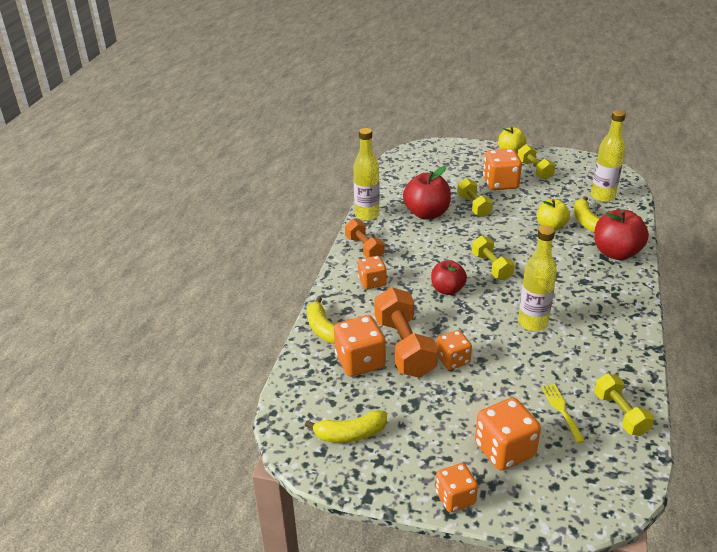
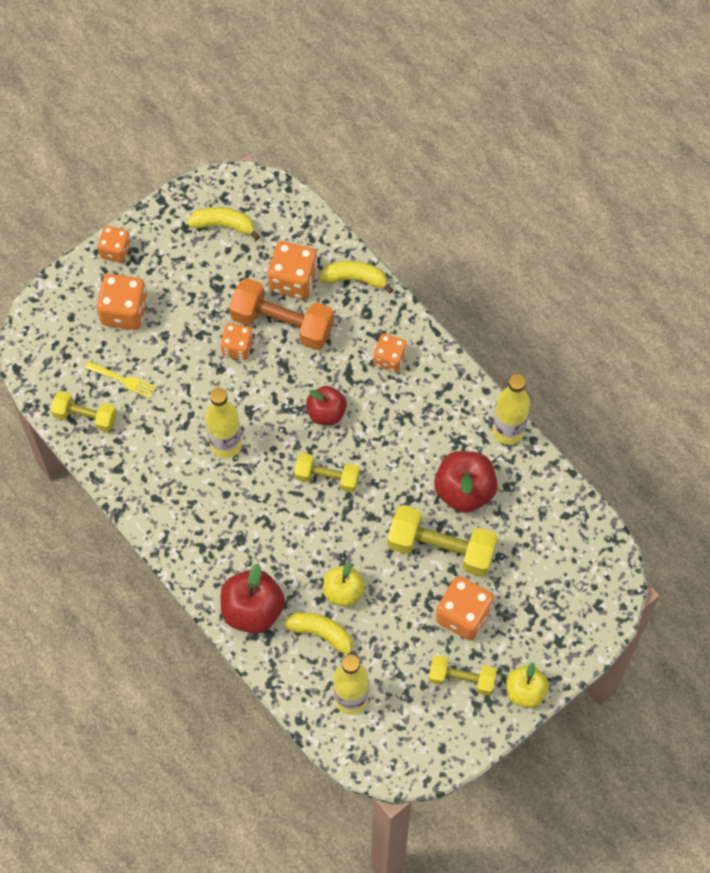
camera: 125 degrees right, 30 degrees up
yellow banana [305,410,387,443] -> yellow banana turned 75 degrees clockwise [187,207,260,240]
orange dumbbell [345,219,384,258] -> none
yellow dumbbell [457,178,493,217] -> yellow dumbbell [387,505,498,577], size x1.64

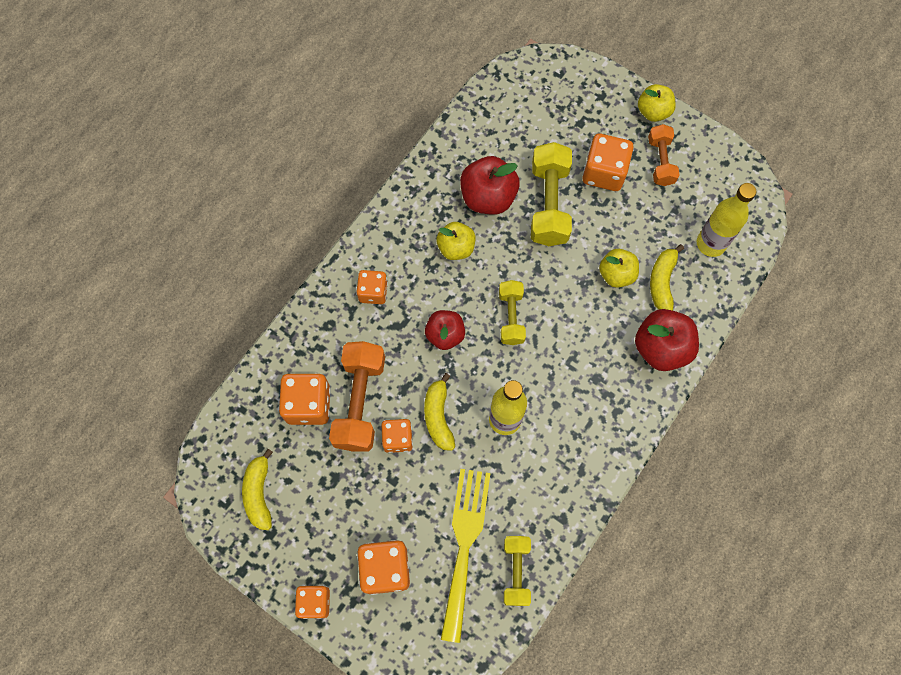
camera: 105 degrees left, 5 degrees up
yellow fork [85,362,156,398] -> yellow fork [441,469,491,643], size x2.11
yellow banana [319,261,394,293] -> yellow banana moved to [424,373,455,451]
yellow dumbbell [428,655,497,695] -> orange dumbbell [648,124,679,186]
yellow bottle [492,374,530,445] -> none
none -> yellow apple [436,222,475,260]

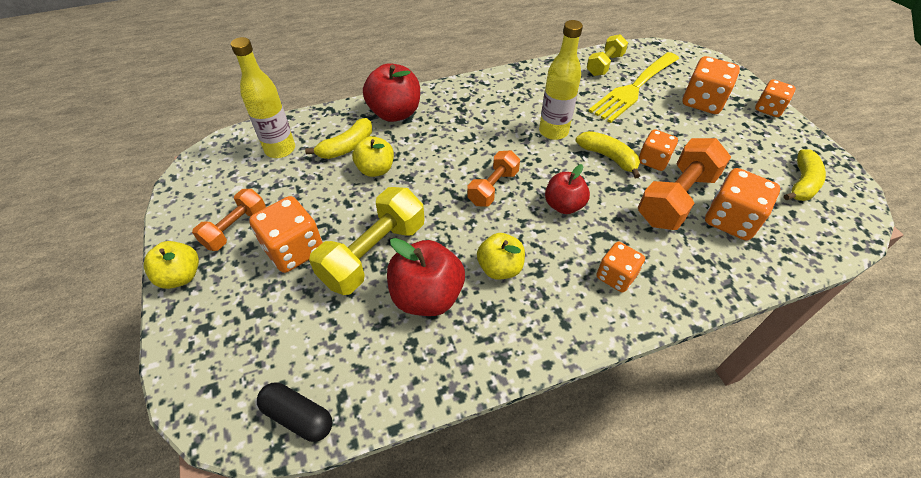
camera: 145 degrees left, 20 degrees down
yellow banana [424,373,455,451] -> yellow banana turned 75 degrees counterclockwise [576,131,640,178]
yellow dumbbell [499,280,526,345] -> orange dumbbell [467,150,520,207]
none -> black capsule [257,383,332,442]

